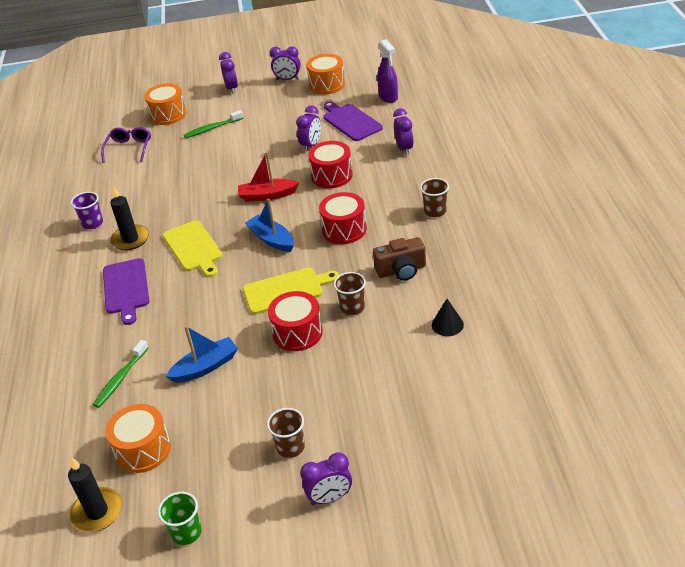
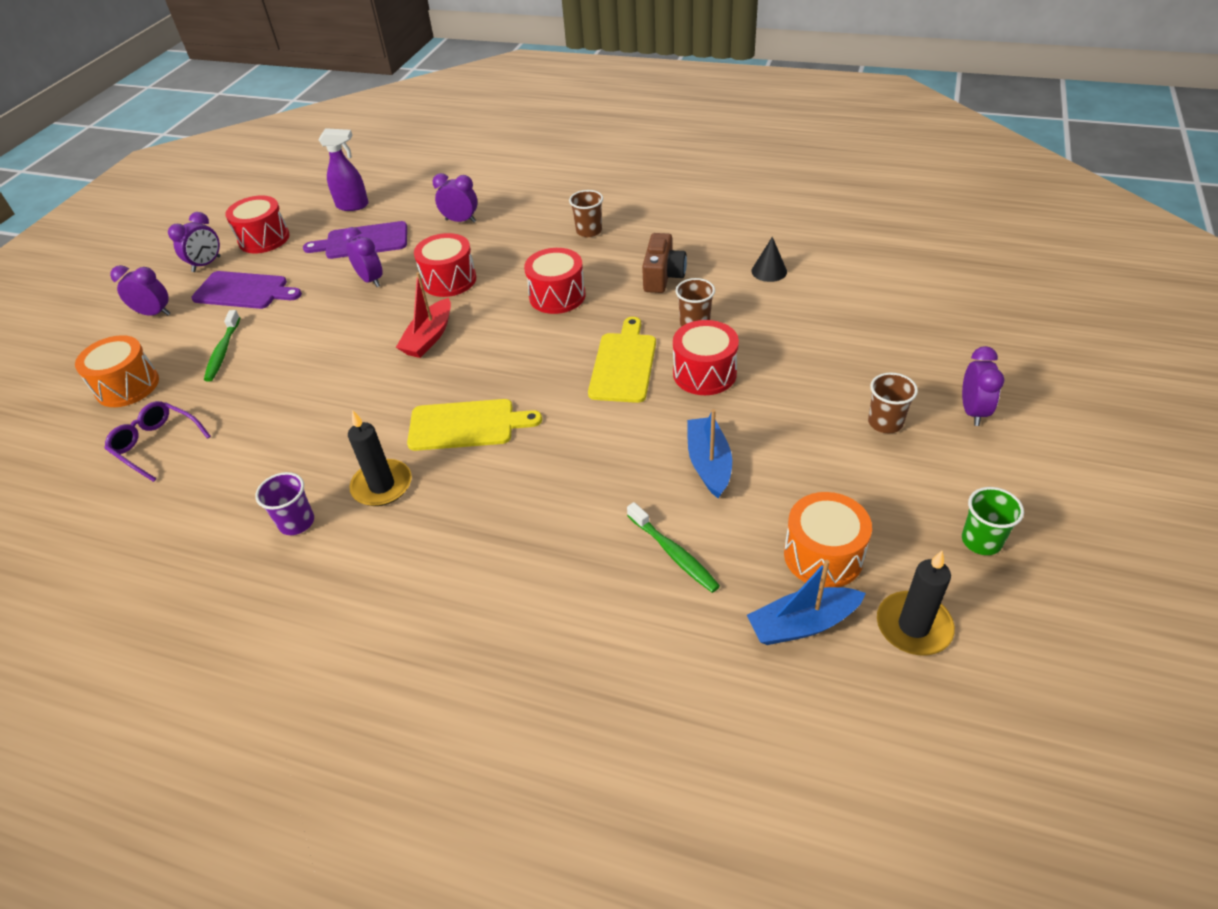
camera: 65 degrees left, 5 degrees up
purple cutting board [103,258,149,325] -> purple cutting board moved to [191,271,302,309]
blue boat [245,199,294,252] -> blue boat moved to [747,560,866,645]
orange drum [306,54,345,94] -> red drum [225,196,290,253]

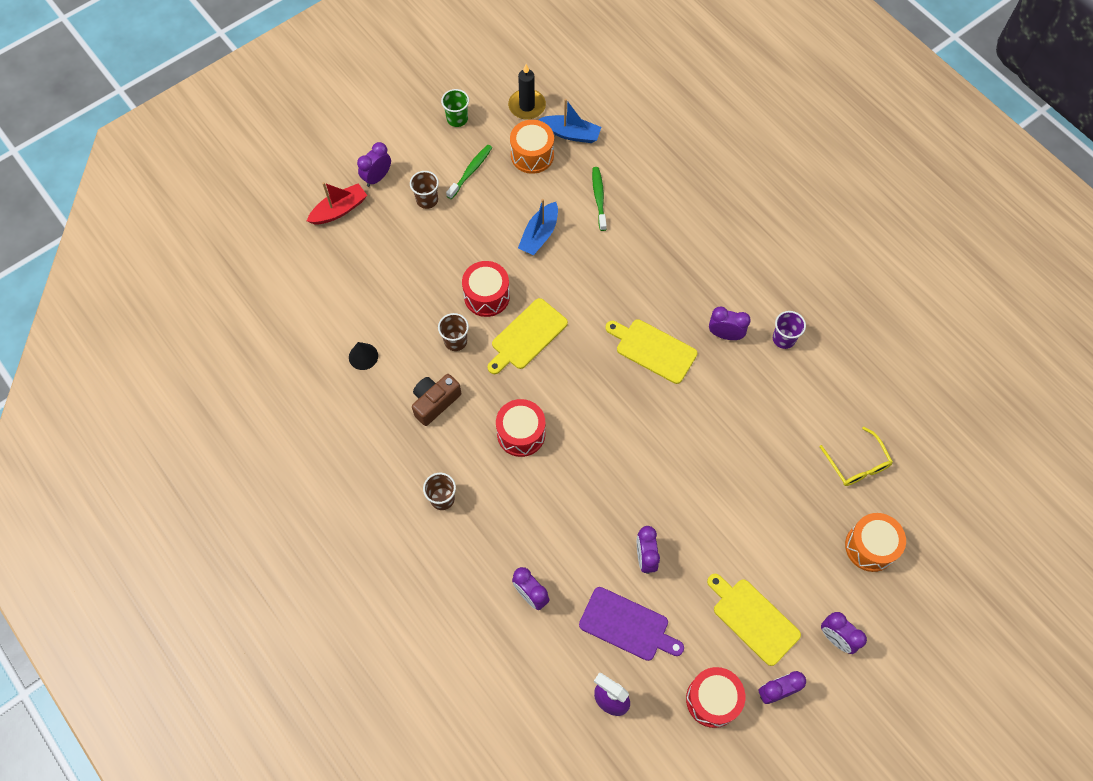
camera: 150 degrees left, 20 degrees up
purple glasses [104,401,211,482] -> yellow glasses [819,427,893,486]
purple cutting board [191,271,302,309] -> yellow cutting board [707,574,801,666]
green toothbrush [204,310,240,382] -> green toothbrush moved to [446,145,492,200]
black candle [348,410,412,506] -> purple clock [709,307,751,340]
red boat [396,272,451,358] -> red boat moved to [307,182,367,224]
red drum [414,233,476,297] -> none

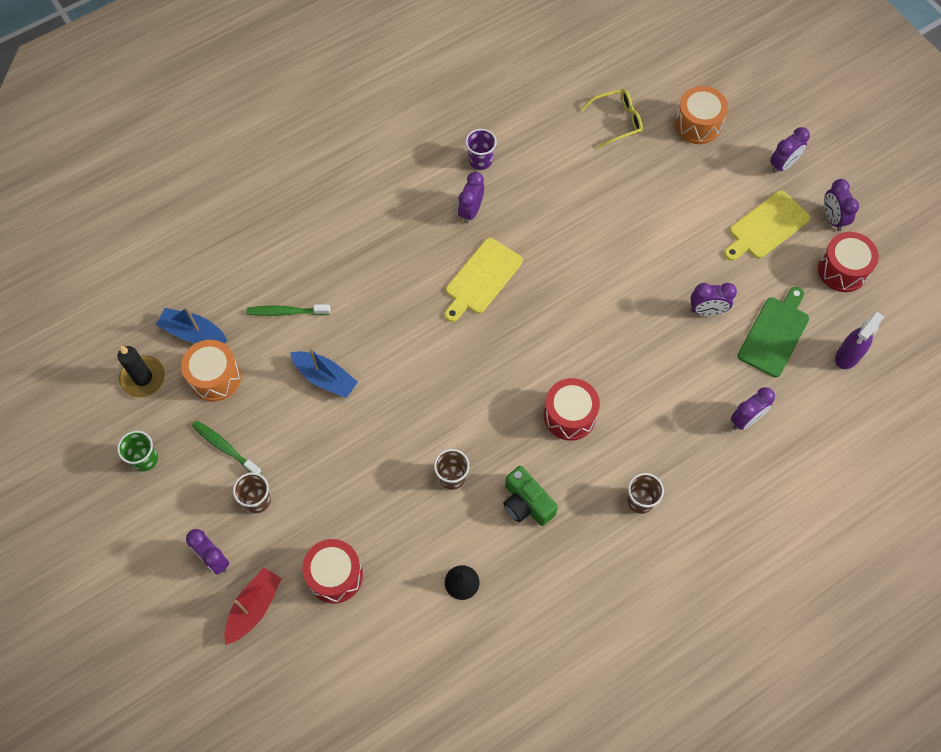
camera: 85 degrees left, 0 degrees up
red boat [307,182,367,224] -> red boat turned 60 degrees clockwise [224,567,282,645]
brown camera [412,374,461,426] -> green camera [503,466,558,526]
red drum [462,261,510,317] -> red drum moved to [302,539,363,603]
yellow cutting board [488,298,568,374] -> none
blue boat [539,99,601,143] -> blue boat turned 90 degrees counterclockwise [156,307,227,343]
purple cutting board [579,587,684,661] -> green cutting board [738,287,809,377]

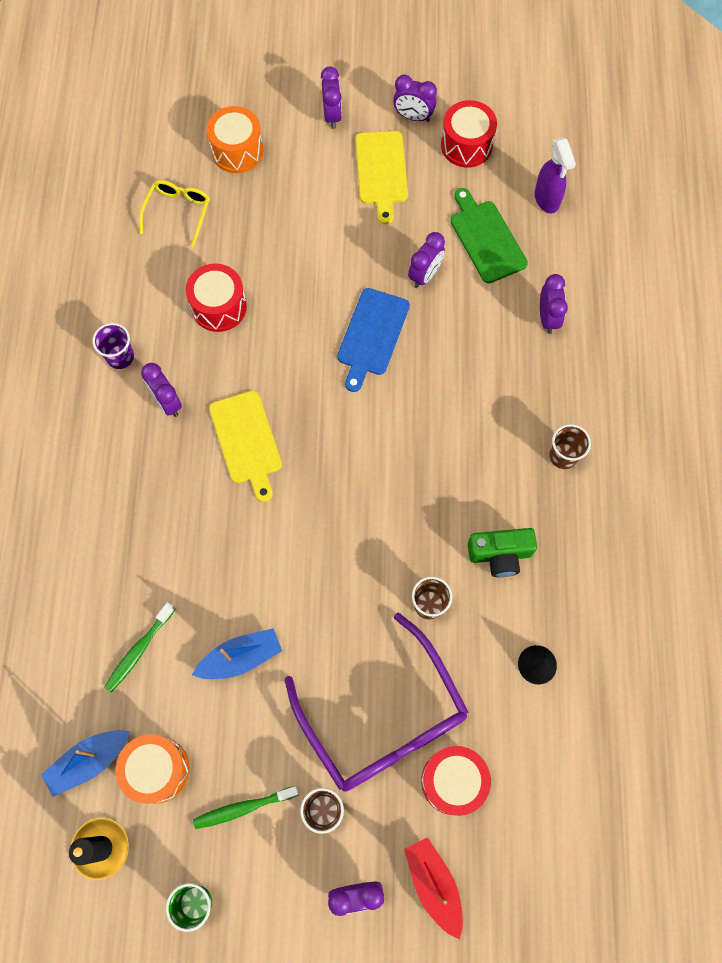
camera: 55 degrees left, 5 degrees up
red drum [544,378,600,441] -> red drum moved to [186,264,247,332]
none -> purple glasses [285,613,468,792]
none -> blue cutting board [337,288,410,392]

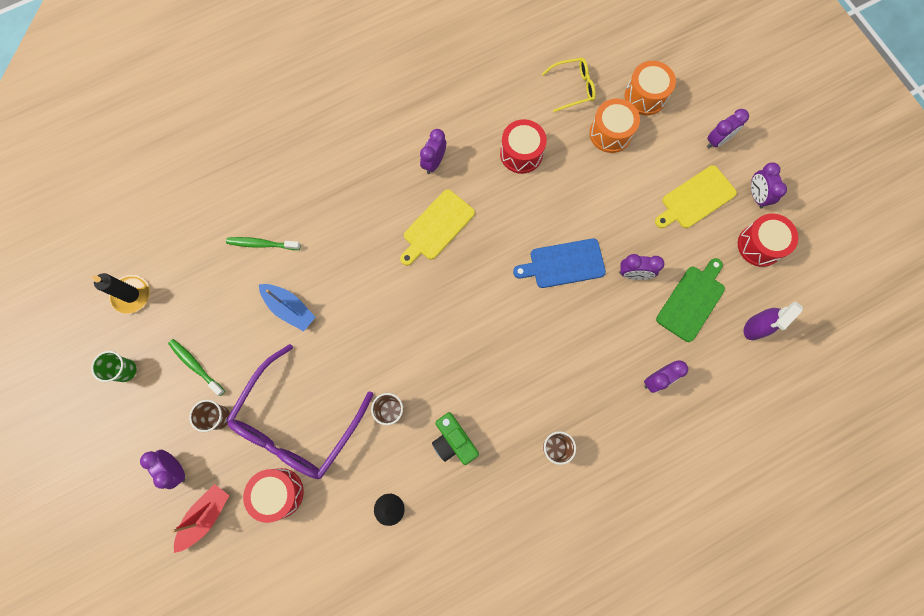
camera: 60 degrees right, 5 degrees up
blue boat [41,730,130,797] -> none
purple cup [93,323,134,369] -> none
orange drum [115,734,190,804] -> orange drum moved to [589,99,640,153]

